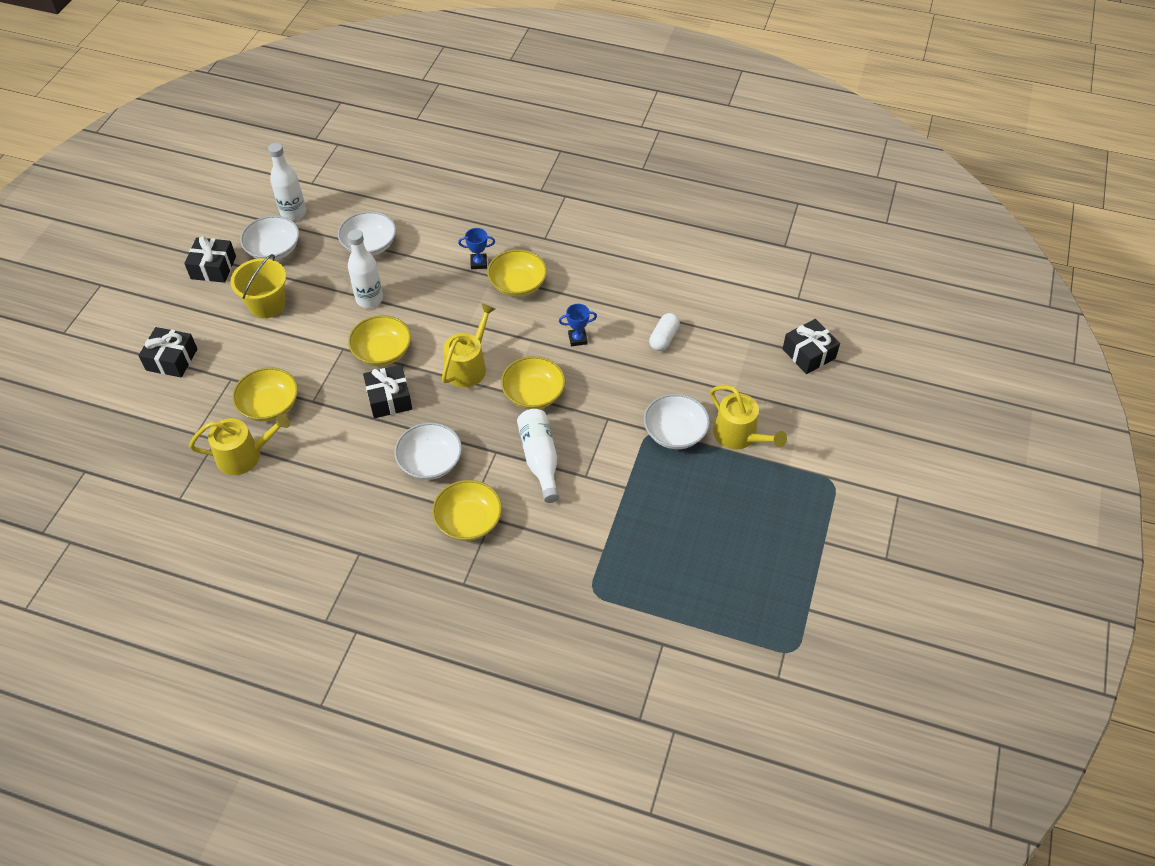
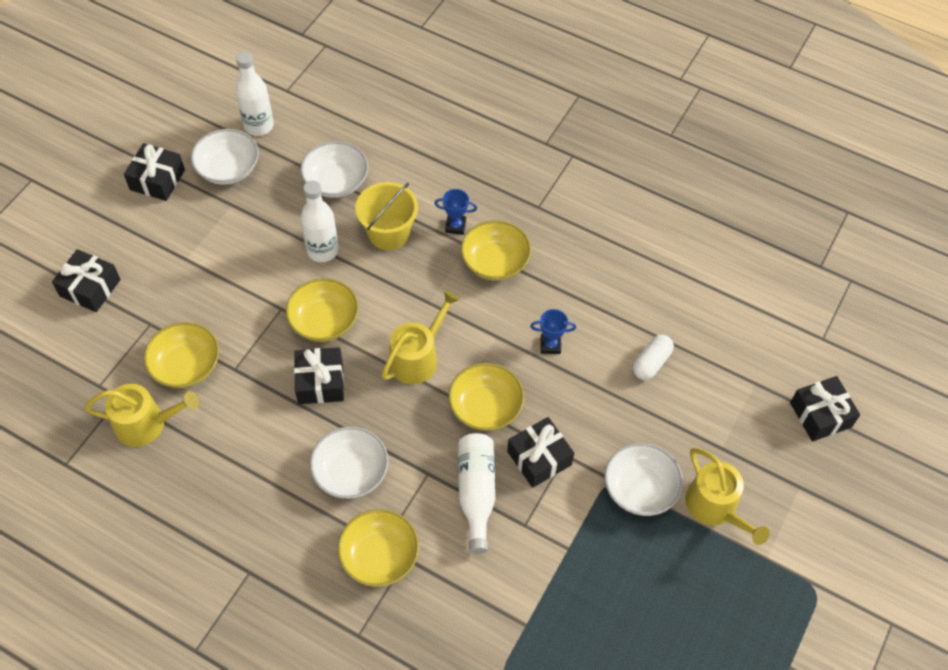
camera: 10 degrees right, 5 degrees up
yellow bucket [230,254,286,318] -> yellow bucket moved to [355,182,418,250]
none -> black gift [507,417,574,488]

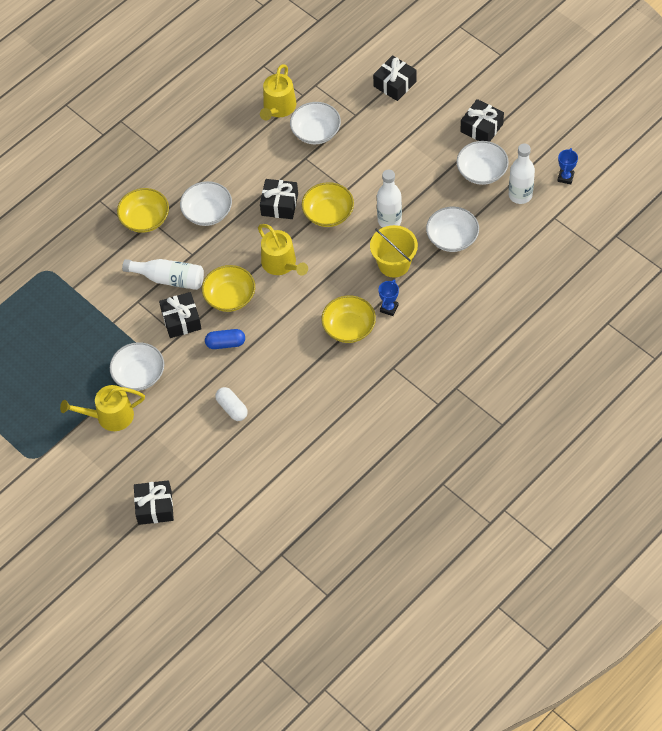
camera: 110 degrees right, 0 degrees up
yellow bowl [144,322,219,388] -> white bowl [290,102,341,144]
blue trophy [530,309,576,354] -> blue trophy moved to [557,148,578,184]
none -> blue capsule [205,329,245,349]

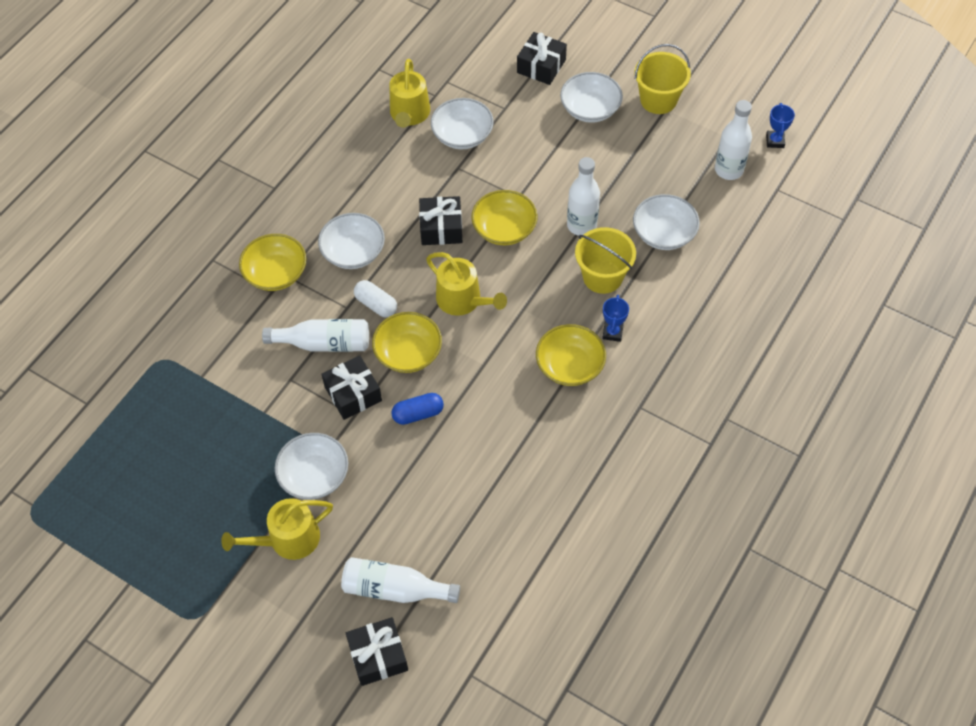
camera: 15 degrees left, 0 degrees up
white capsule [215,387,248,421] -> white capsule moved to [354,280,397,318]
white bowl [457,141,509,185] -> white bowl moved to [560,72,623,123]
black gift [460,99,504,142] -> yellow bucket [635,44,691,114]
none -> white bottle [341,557,460,603]

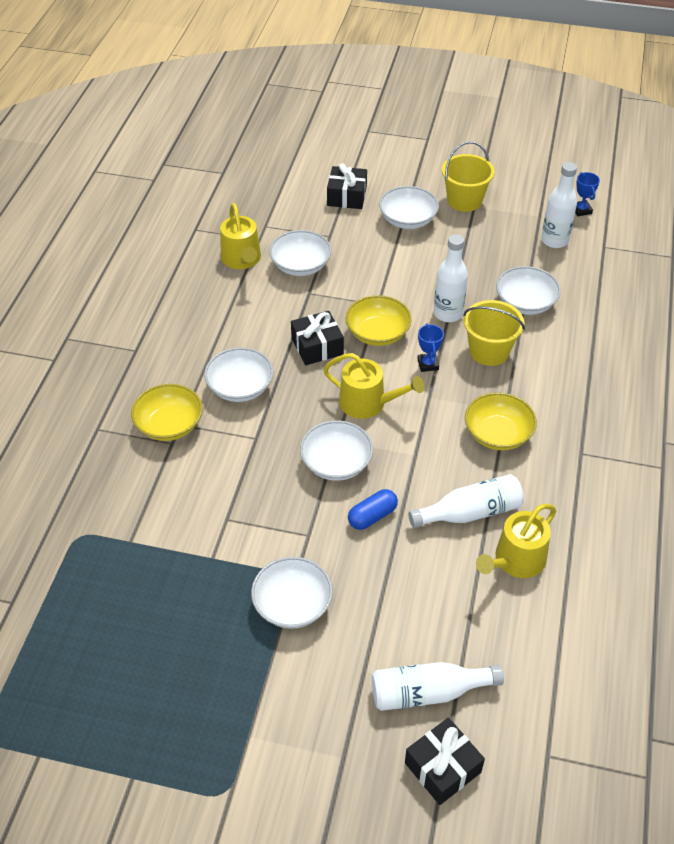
camera: 20 degrees left, 10 degrees down
yellow watering can [221,498,333,560] -> yellow watering can moved to [476,504,556,578]
white bottle [262,319,369,352] -> white bottle moved to [408,474,524,528]
black gift [321,355,382,420] -> none
white capsule [354,280,397,318] -> none
yellow bowl [372,312,442,373] -> white bowl [300,421,373,481]
blue trophy [602,295,629,342] -> blue trophy moved to [417,323,444,372]

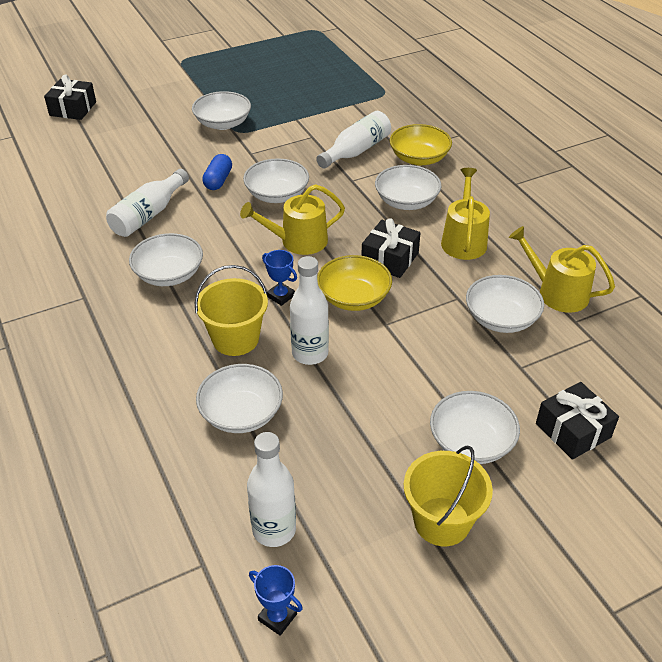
camera: 140 degrees right, 5 degrees down
white bottle [372,662,504,711] -> white bottle moved to [316,111,391,168]
yellow bowl [465,392,537,450] -> white bowl [129,233,203,286]
yellow watering can [476,504,556,578] -> yellow watering can moved to [441,168,490,260]

